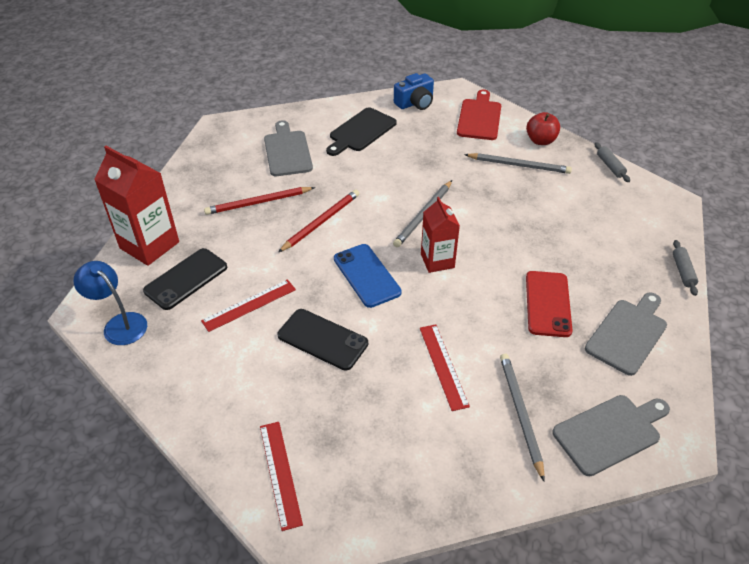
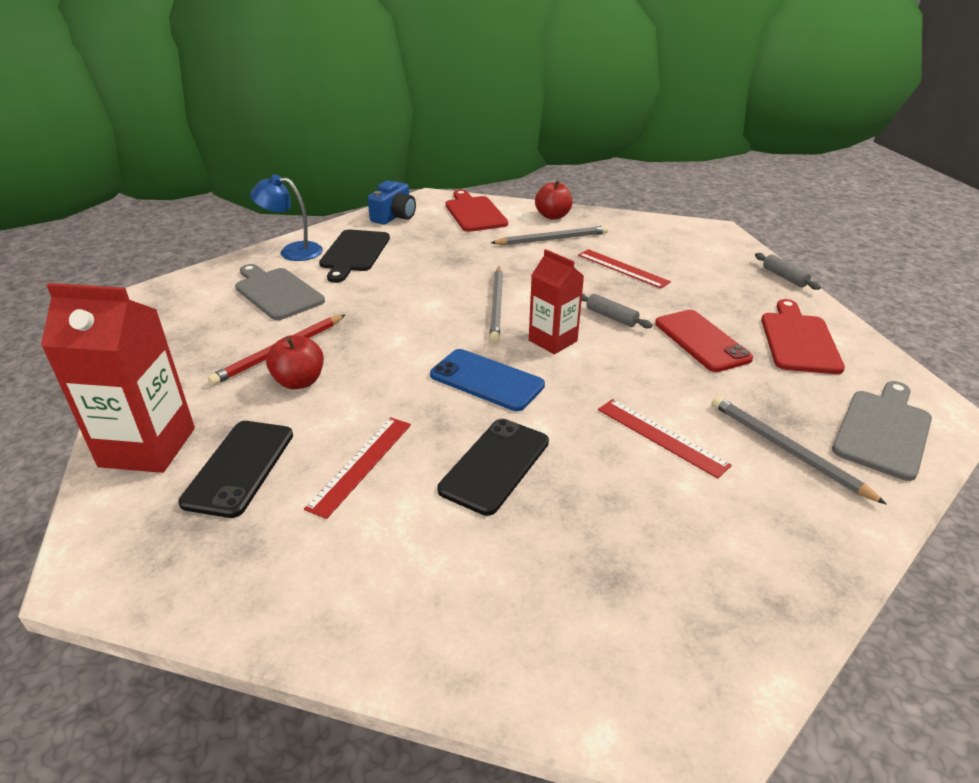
camera: 30 degrees left, 10 degrees down
blue lamp [73,261,147,345] -> blue lamp moved to [250,174,323,261]
red ruler [260,422,303,531] -> red ruler moved to [578,249,671,288]
black phone [277,309,368,371] -> black phone turned 60 degrees counterclockwise [437,419,549,516]
red pencil [278,190,359,252] -> none
grey cutting board [585,292,667,376] -> red cutting board [761,299,845,374]
grey rolling pin [595,142,630,182] -> grey rolling pin moved to [582,293,652,328]
none -> red apple [266,335,324,389]

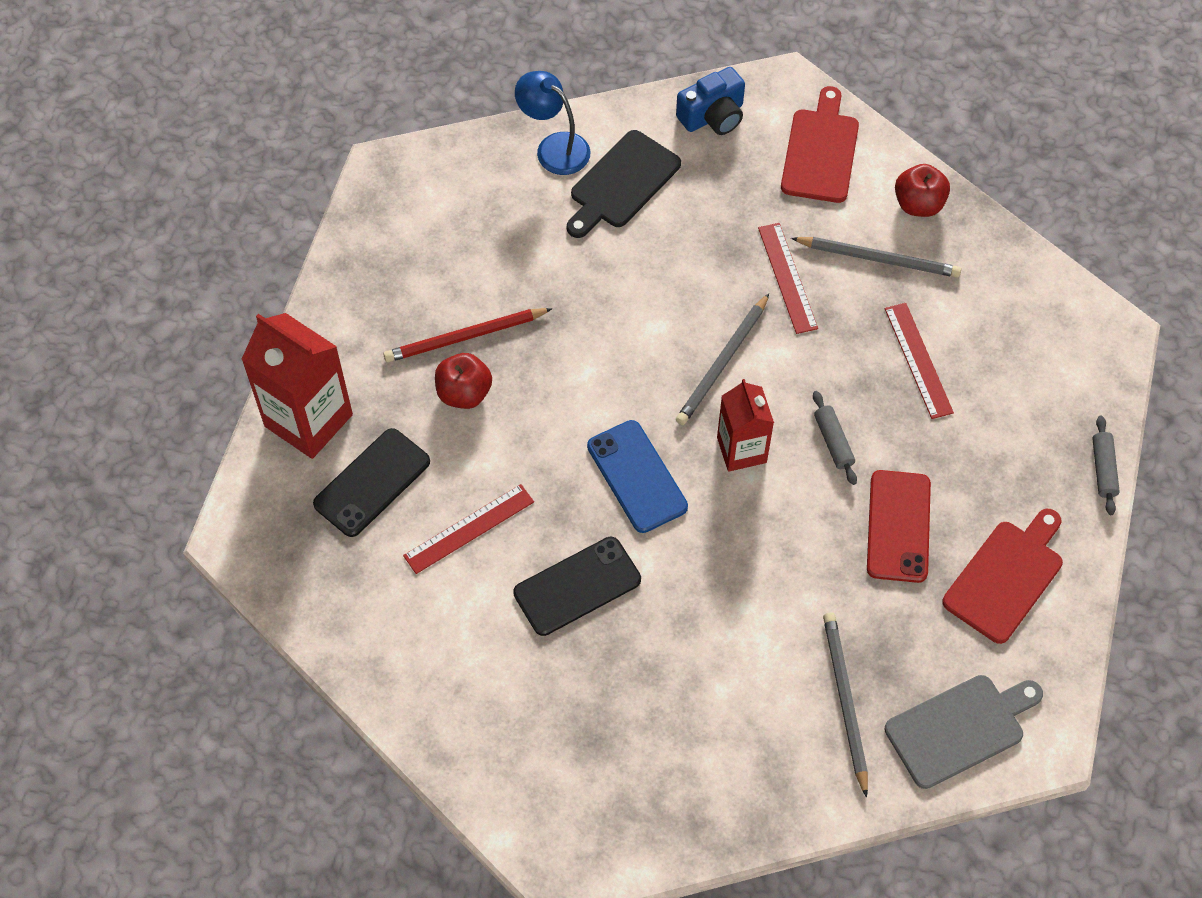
camera: 30 degrees right, 25 degrees up
grey cutting board [235,264,325,320] -> none
red ruler [598,399,732,479] -> red ruler moved to [758,223,818,334]

